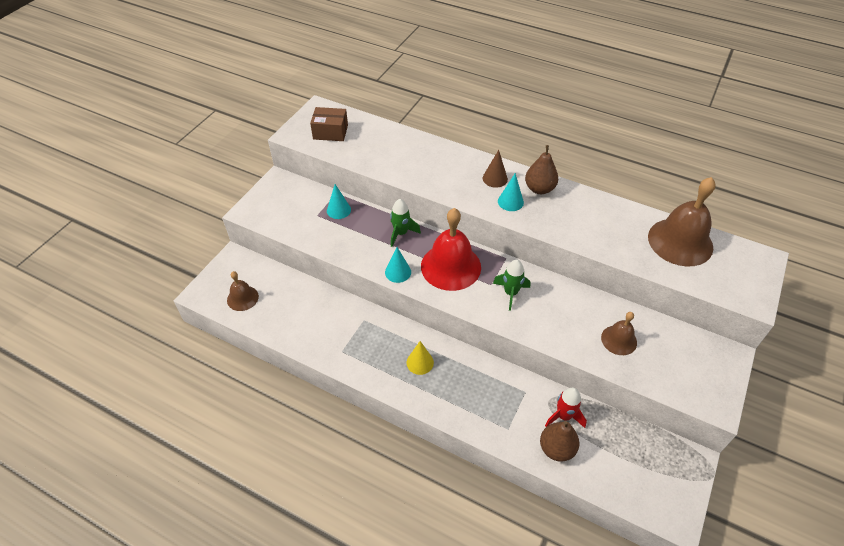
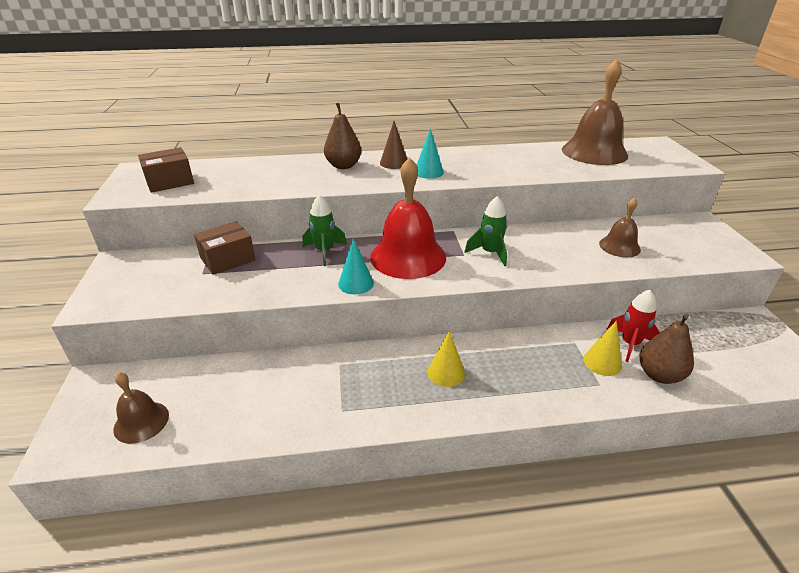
camera: 35 degrees left, 15 degrees down
turquoise cone [327,184,351,219] -> brown box [194,221,256,275]
brown pear [525,145,558,194] -> brown pear moved to [324,103,361,169]
none -> yellow cone [583,321,622,376]

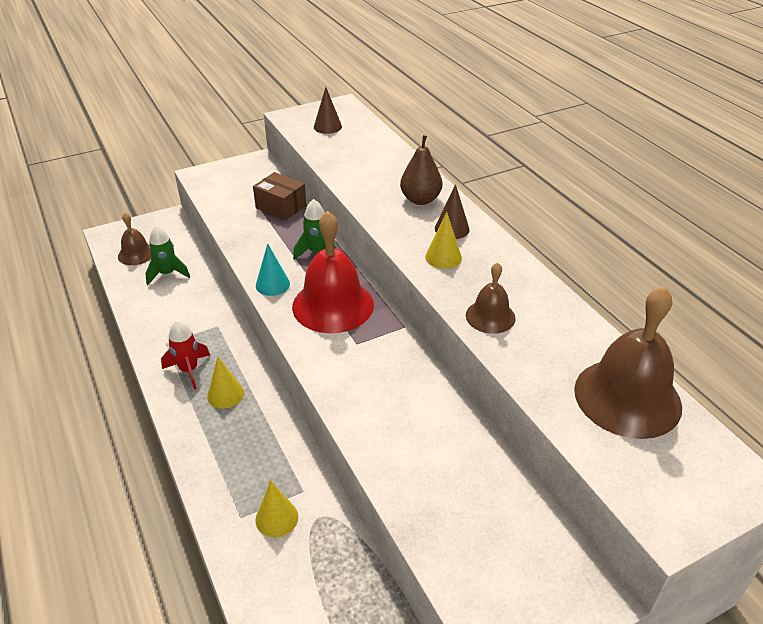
camera: 70 degrees right, 5 degrees up
brown box [138,147,194,193] -> brown cone [314,87,342,134]
turquoise cone [417,128,444,179] -> yellow cone [425,212,462,269]
green rocket [464,196,508,266] -> green rocket moved to [145,226,190,285]
brown bell [599,197,641,257] -> brown bell moved to [466,262,516,334]
red rocket [606,289,660,362] -> red rocket moved to [161,320,210,390]
brown pear [639,314,694,384] -> none

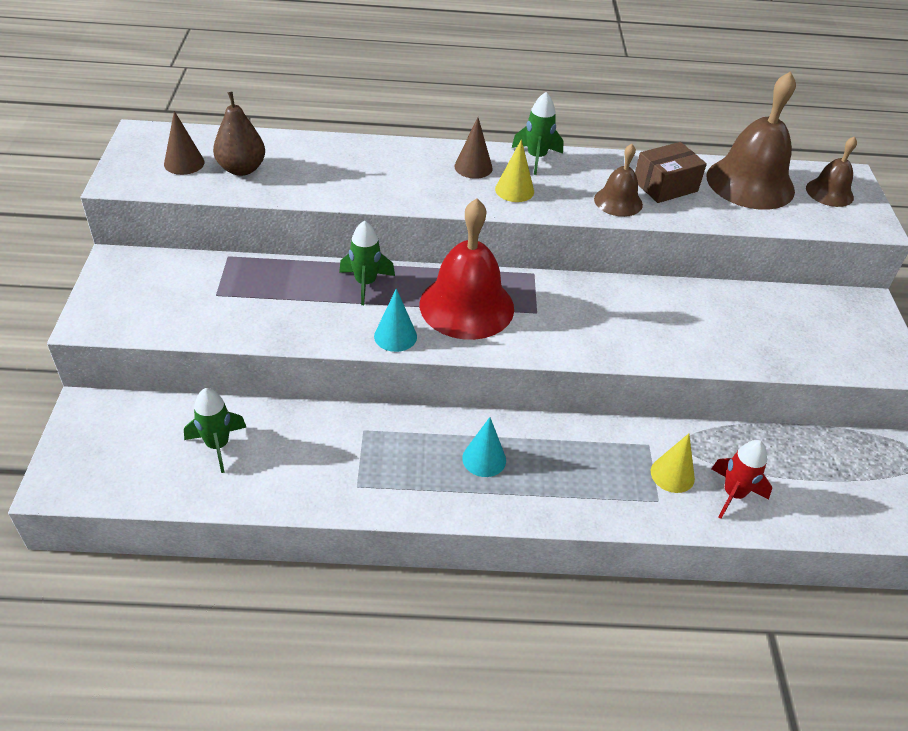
camera: 65 degrees left, 5 degrees up
brown bell [118,213,152,265] -> brown bell moved to [806,136,857,207]
red rocket [161,320,210,390] -> red rocket moved to [711,440,772,519]
yellow cone [207,356,244,409] -> turquoise cone [462,417,506,477]
brown box [253,172,307,220] -> brown box moved to [635,142,707,203]
brown pear [400,135,442,205] -> brown pear moved to [213,92,265,176]
none -> green rocket [512,92,564,175]

